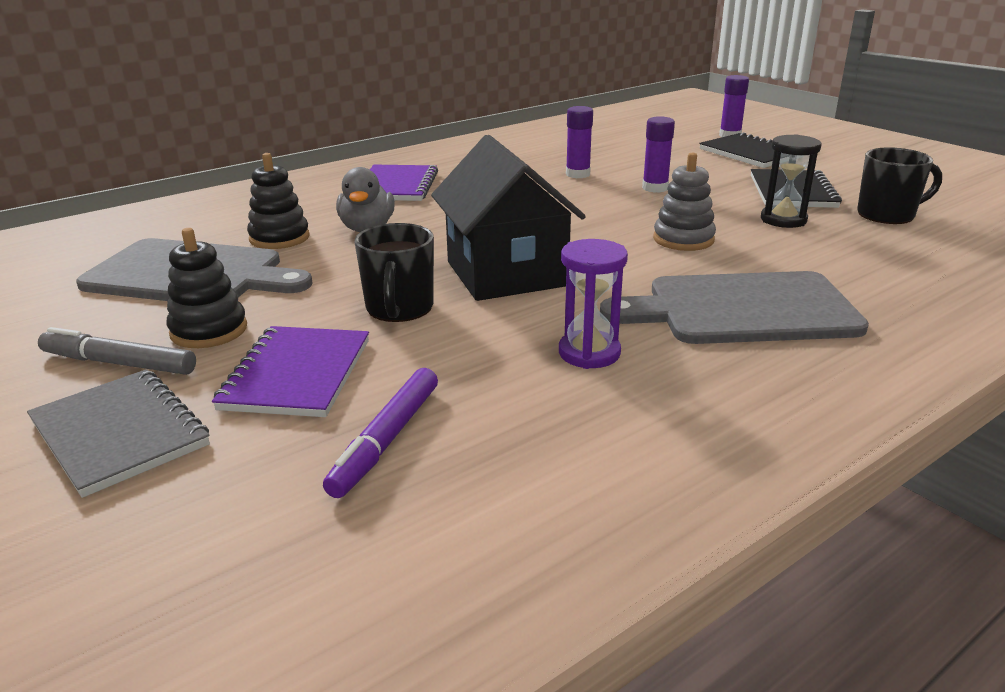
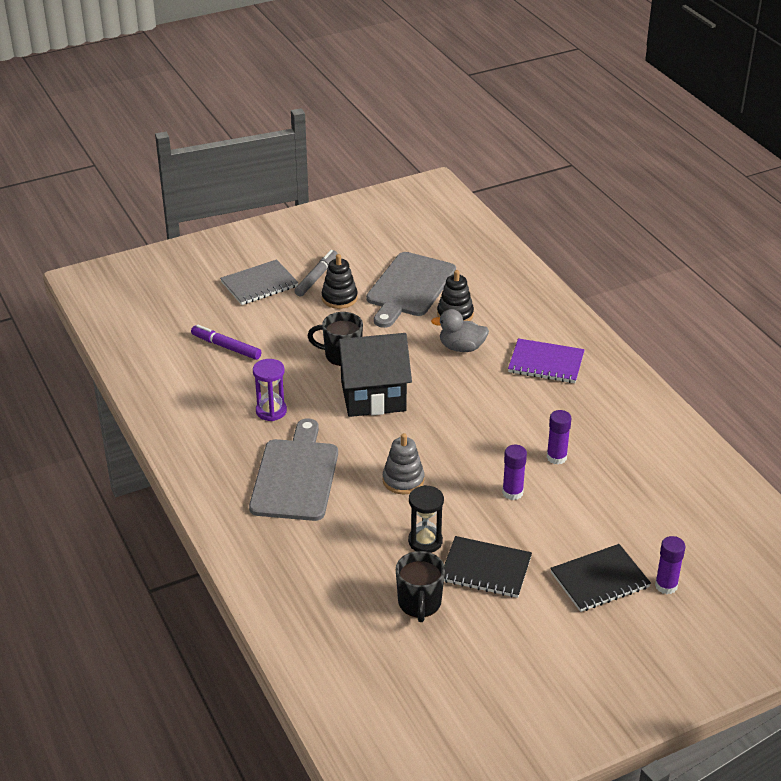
camera: 100 degrees right, 10 degrees up
purple notebook [212,326,369,417] -> none

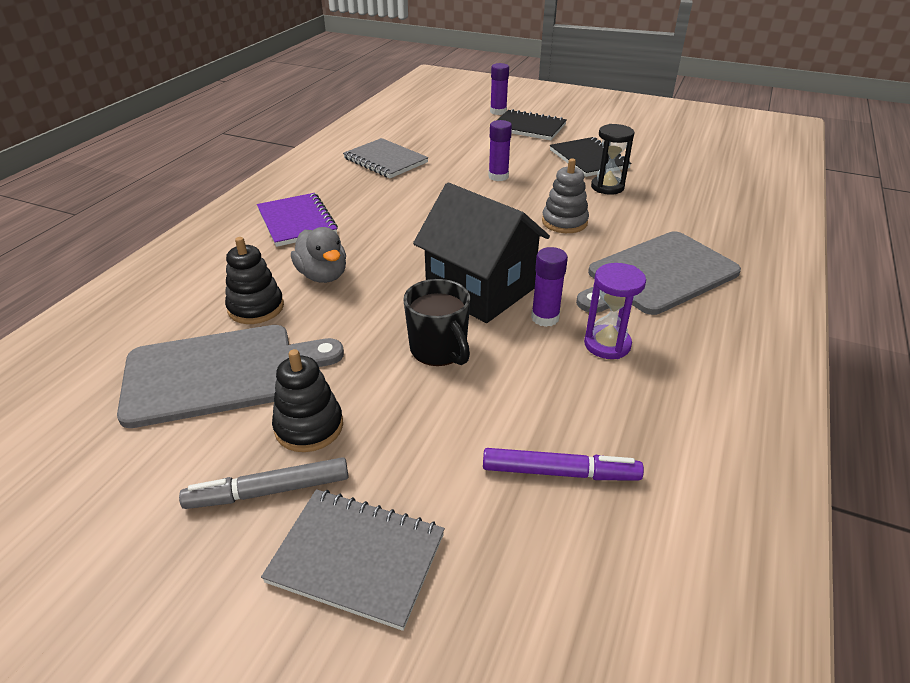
camera: 130 degrees left, 0 degrees up
purple marker [191,325,261,360] -> purple marker turned 75 degrees counterclockwise [483,448,644,480]
black mug [396,551,445,622] -> none
purple glue stick [547,410,572,464] -> purple glue stick moved to [531,247,568,327]
none -> grey notebook [343,138,428,178]

